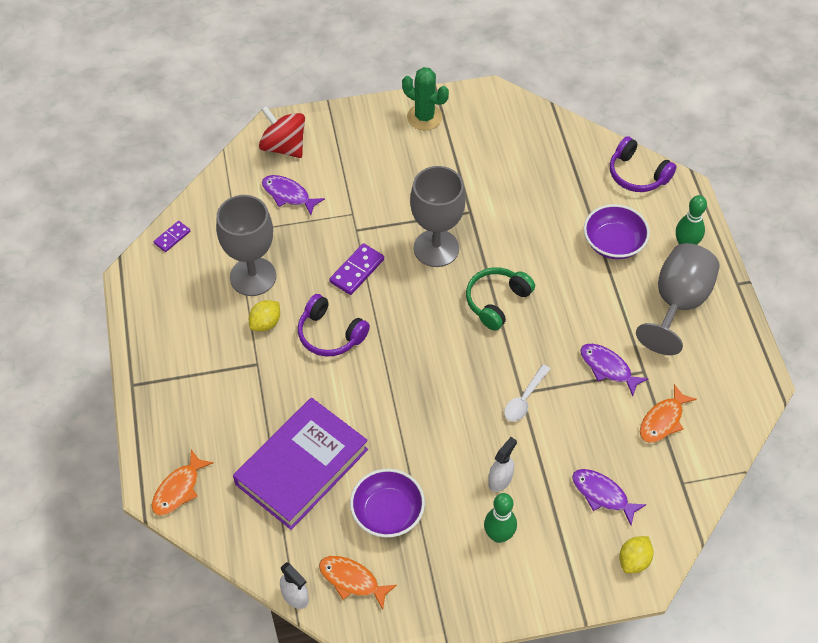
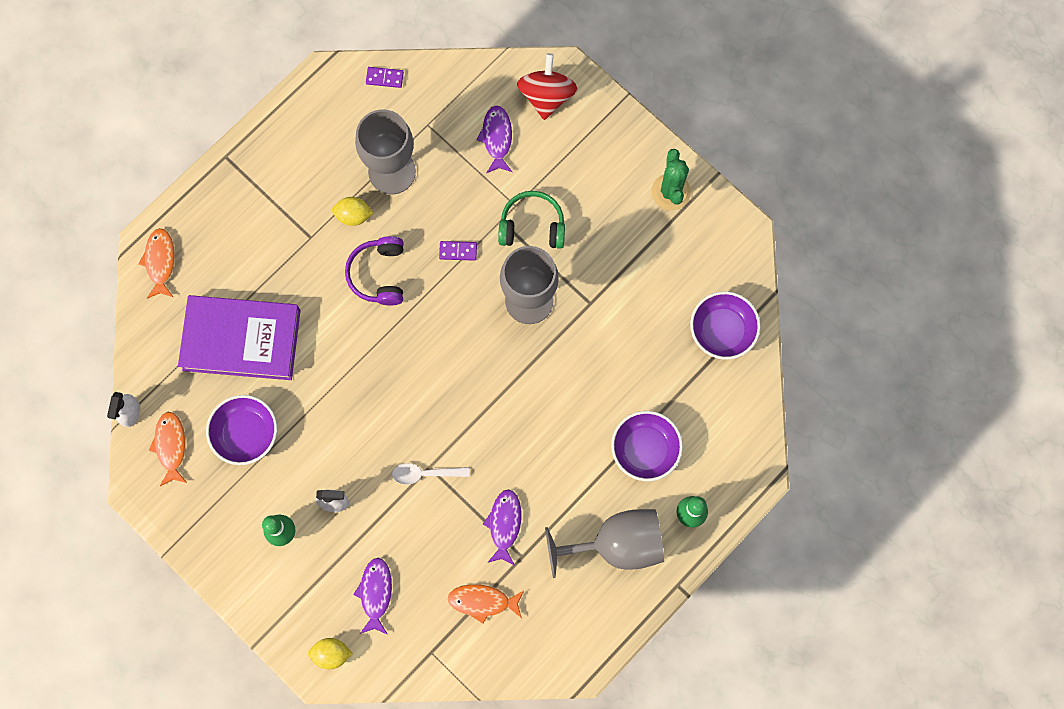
camera: 55 degrees right, 20 degrees up
orange fish [152,450,214,516] -> orange fish turned 90 degrees clockwise [138,228,175,298]
purple domino [329,243,384,295] -> purple domino [439,241,477,261], size x0.64
green headphones [466,267,535,331] -> green headphones moved to [498,191,565,249]
purple headphones [610,136,676,192] -> none
none -> purple bowl [690,291,761,360]

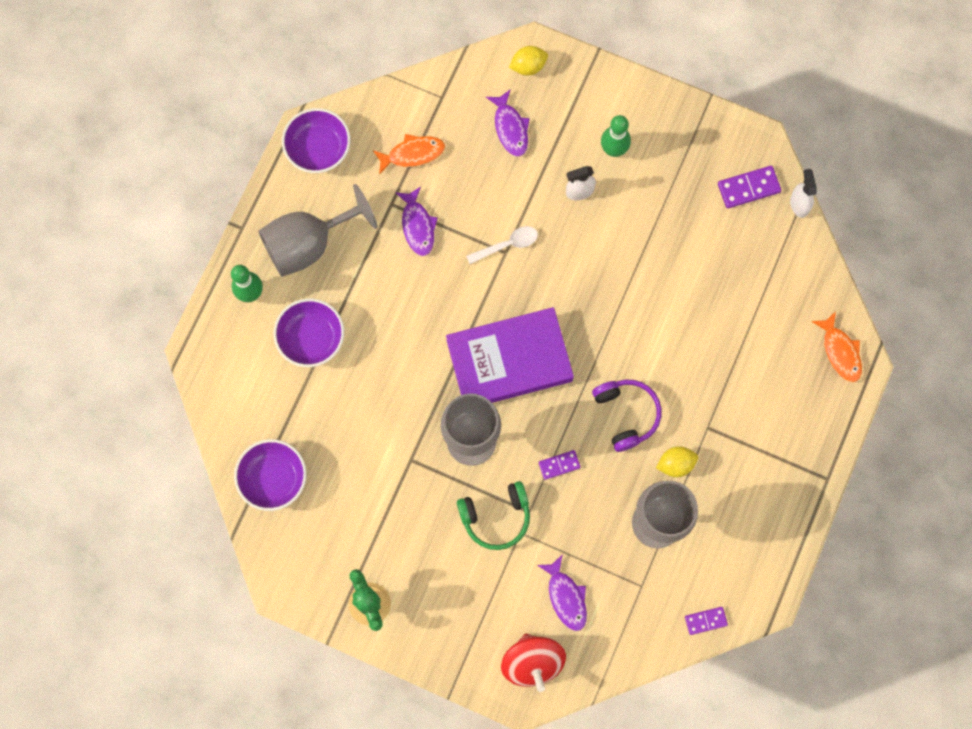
camera: 160 degrees right, 0 degrees up
orange fish [148,412,187,486] -> purple domino [718,166,781,209]
purple book [178,295,301,380] -> purple book moved to [446,307,574,403]
purple bowl [206,395,277,465] -> purple bowl moved to [282,108,351,173]

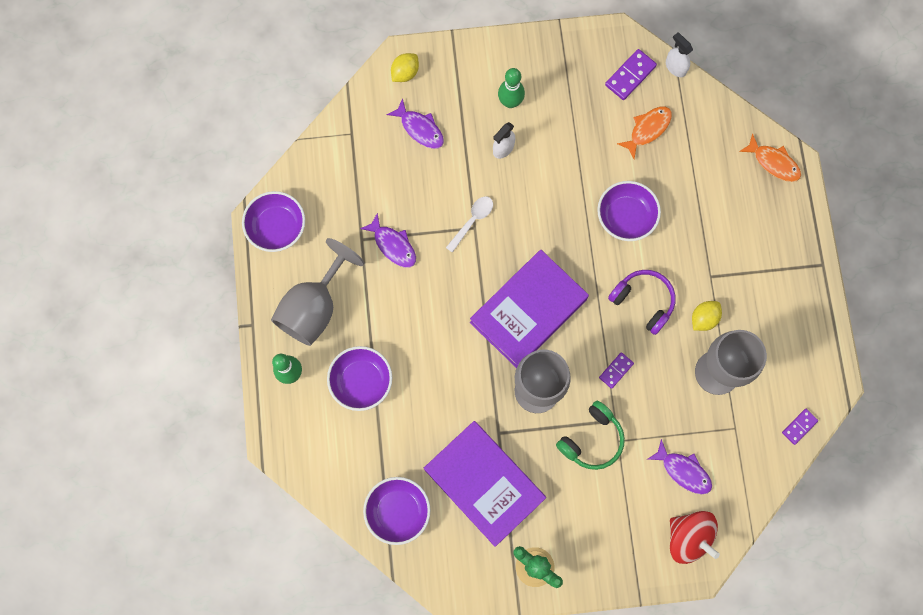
camera: 30 degrees left, 0 degrees up
orange fish [373,134,445,175] -> orange fish moved to [617,107,672,159]
none -> purple book [424,421,546,547]
none -> purple bowl [597,181,661,241]

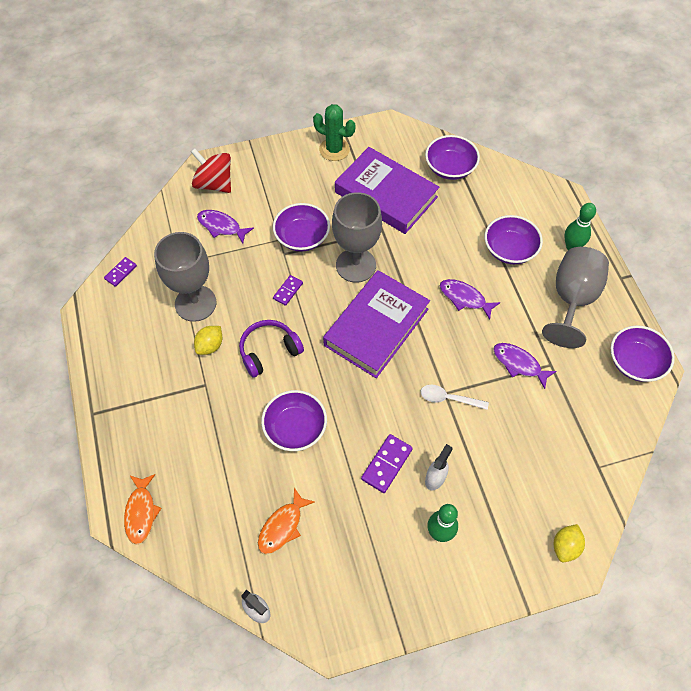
camera: 170 degrees right, 15 degrees down
purple fish [387,98,444,149] -> purple fish moved to [440,279,500,320]
white spoon [446,196,493,253] -> white spoon turned 75 degrees clockwise [421,385,489,410]
green headphones [556,401,625,470] -> purple bowl [273,203,330,252]
purple domino [605,49,657,100] -> purple domino moved to [361,434,413,493]
purple headphones [608,270,676,335] -> purple headphones turned 120 degrees clockwise [239,320,304,378]
orange fish [739,133,801,182] -> orange fish turned 120 degrees counterclockwise [124,474,161,544]

